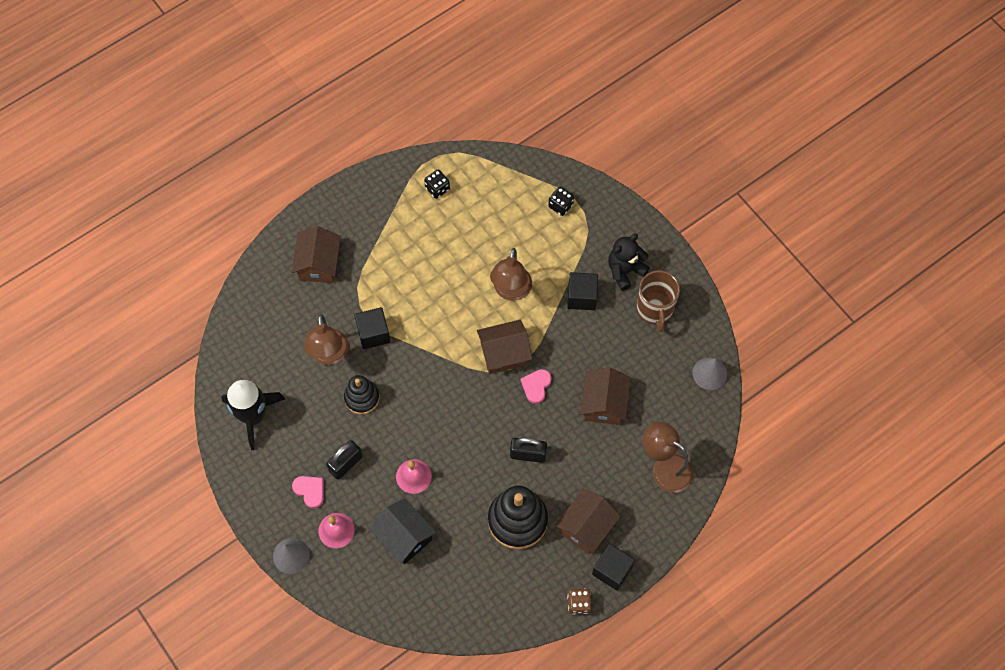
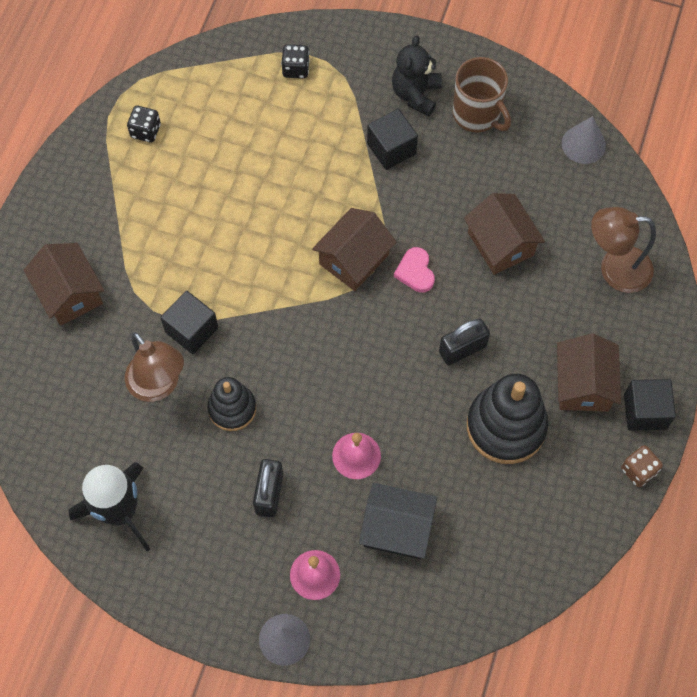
camera: 35 degrees left, 0 degrees up
pink heart [292,476,324,509] -> none
brown lamp [490,248,532,301] -> none

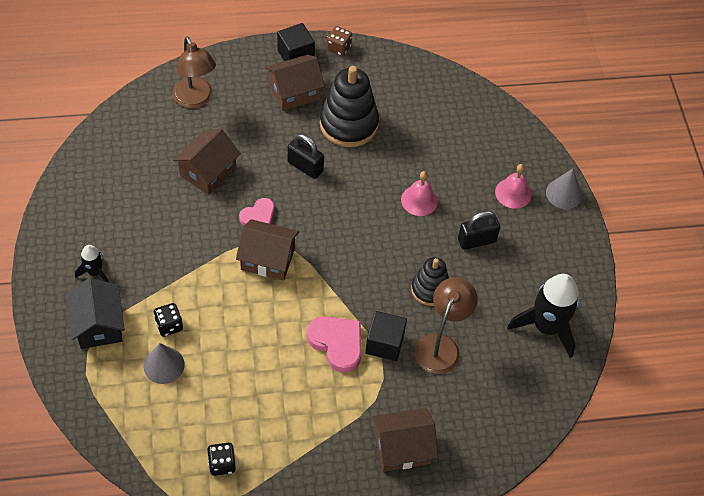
camera: 120 degrees left, 10 degrees down
brown house [24,243,104,326] -> brown house turned 45 degrees clockwise [372,408,438,472]
black dice [281,44,310,79] -> black dice moved to [154,303,183,337]
black house [359,483,437,559] -> black house moved to [67,278,125,349]
black cube [367,109,418,170] -> none
black teddy bear [392,35,442,116] -> black rocket [75,245,109,283]
brown mug [453,57,511,133] -> none
grey cone [562,116,606,164] -> grey cone moved to [144,343,185,384]
none -> pink heart [307,316,362,373]

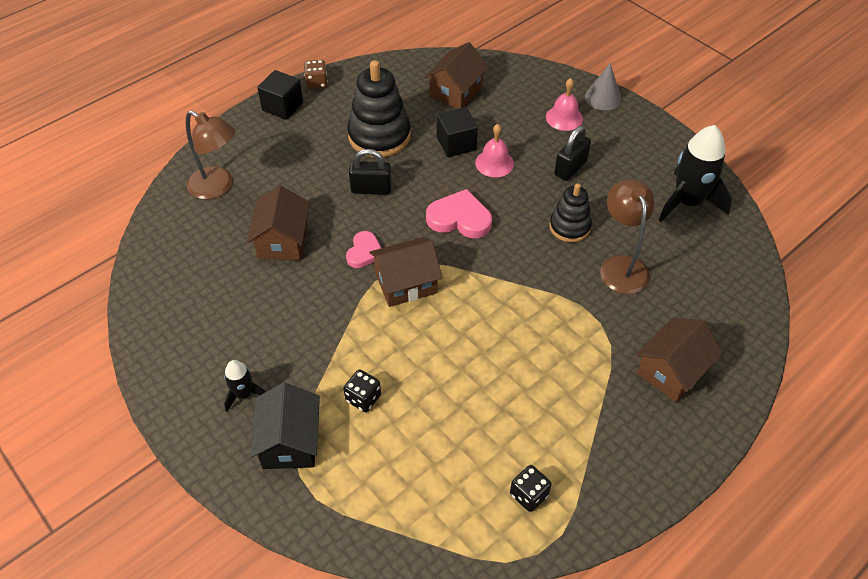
camera: 30 degrees left, 5 degrees down
black house [67,278,125,349] -> black house turned 45 degrees clockwise [250,383,320,469]
grey cone [144,343,185,384] -> none
brown house [265,54,325,111] -> brown house moved to [424,42,489,109]
pink heart [307,316,362,373] -> pink heart moved to [426,189,492,238]
black cube [365,311,407,361] -> black cube moved to [437,107,478,157]

